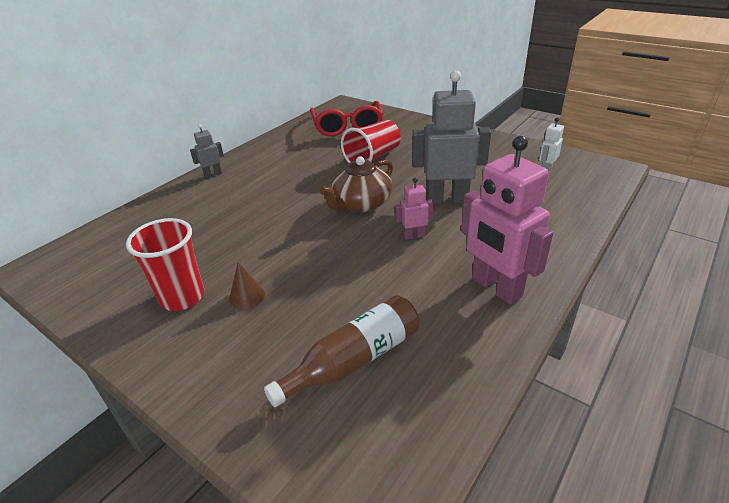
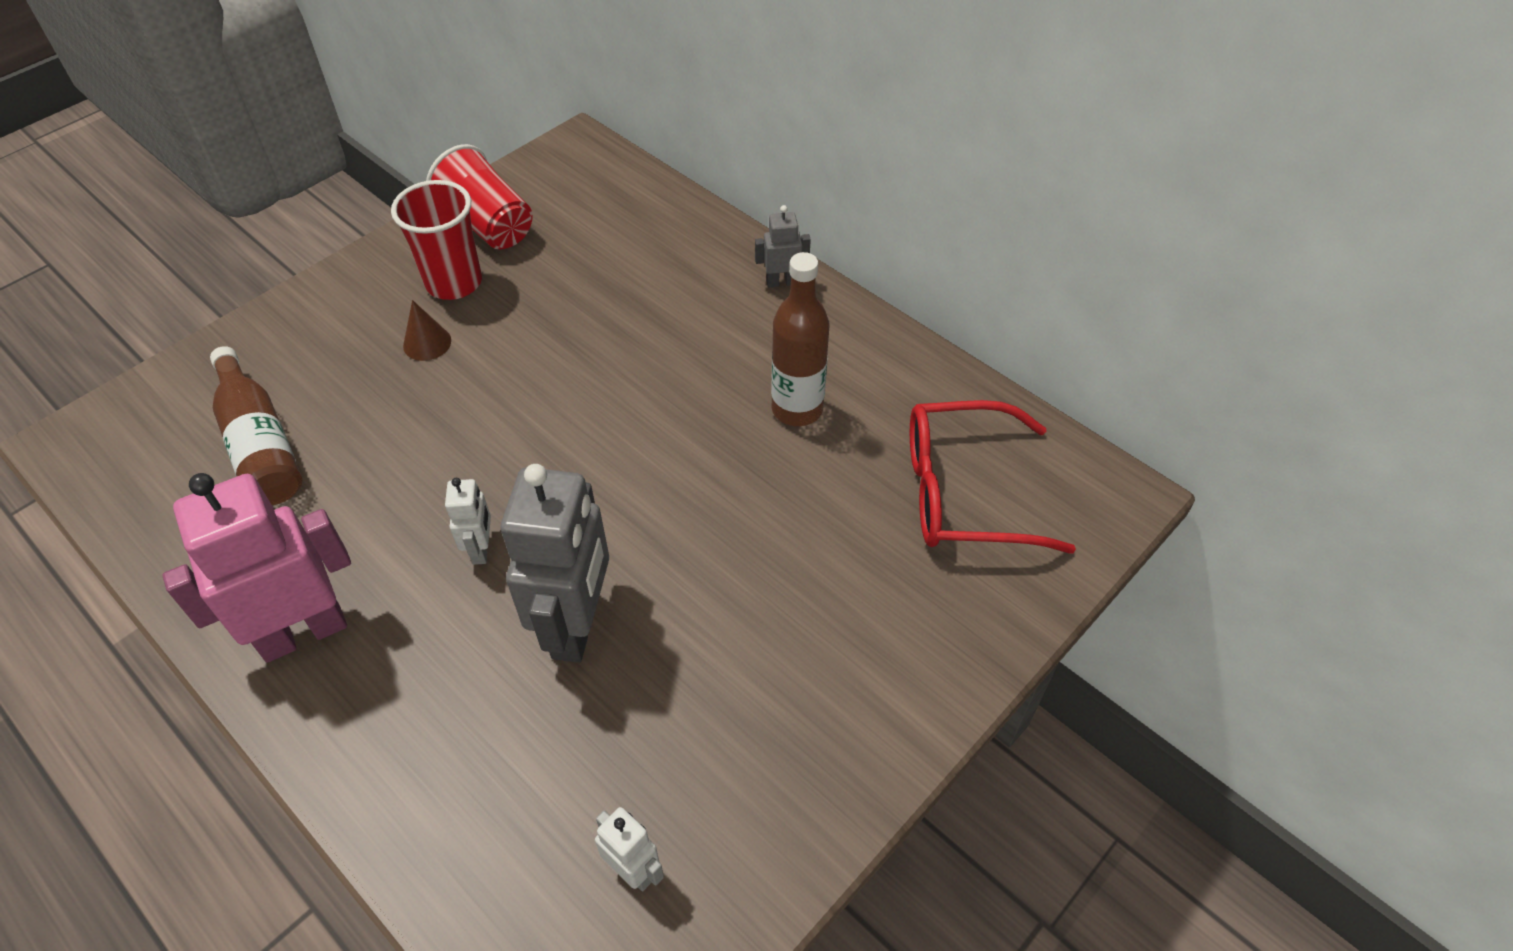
camera: 95 degrees right, 15 degrees up
grey robot [190,124,224,178] -> grey robot turned 75 degrees counterclockwise [755,205,811,288]
brown teapot [320,156,393,212] -> none
red cup [341,120,401,163] -> red cup moved to [426,144,533,249]
pink robot [395,178,433,240] -> white robot [445,478,491,565]
none -> brown bottle [771,252,829,426]

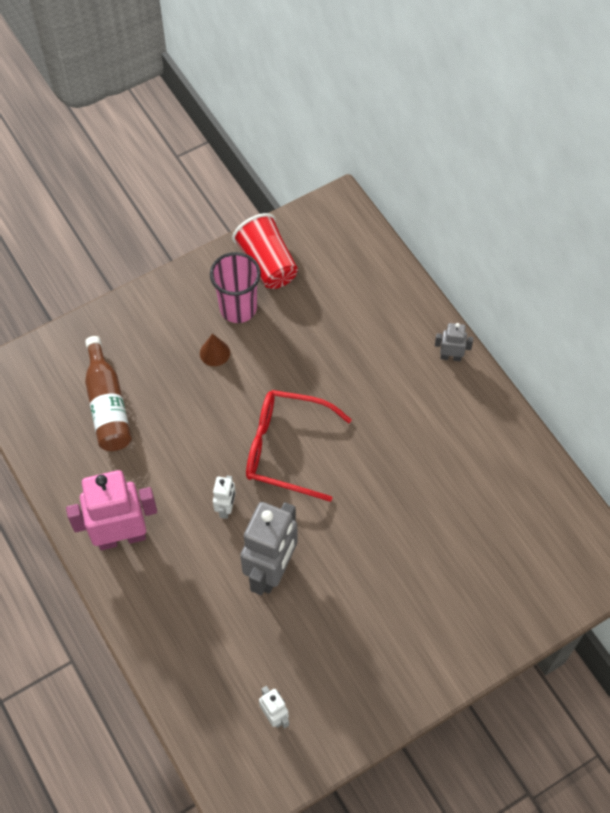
camera: 15 degrees right, 10 degrees up
red cup [391,180,482,300] -> pink cup [210,252,261,323]
brown bottle [771,252,829,426] -> none
red glasses [910,400,1076,554] -> red glasses moved to [246,390,352,502]

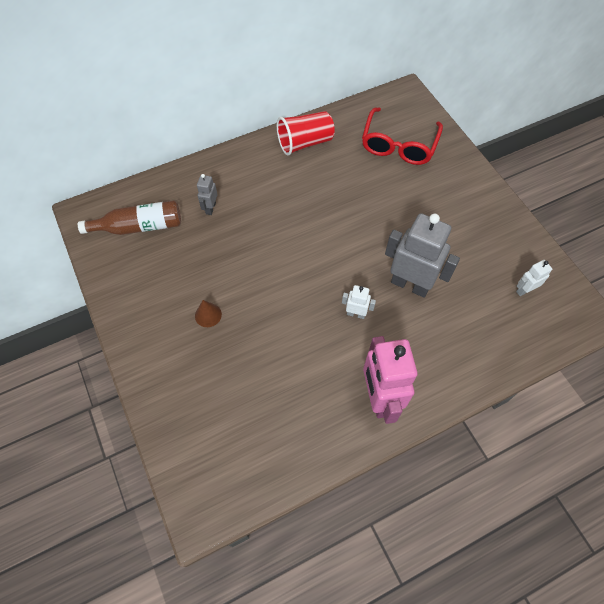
camera: 85 degrees left, 0 degrees up
brown bottle [85,336,132,451] -> brown bottle moved to [78,200,181,235]
pink cup [210,252,261,323] -> none
red cup [232,213,298,289] -> red cup moved to [277,111,335,156]
red glasses [246,390,352,502] -> red glasses moved to [362,107,443,165]
grey robot [435,323,473,361] -> grey robot moved to [197,174,218,215]

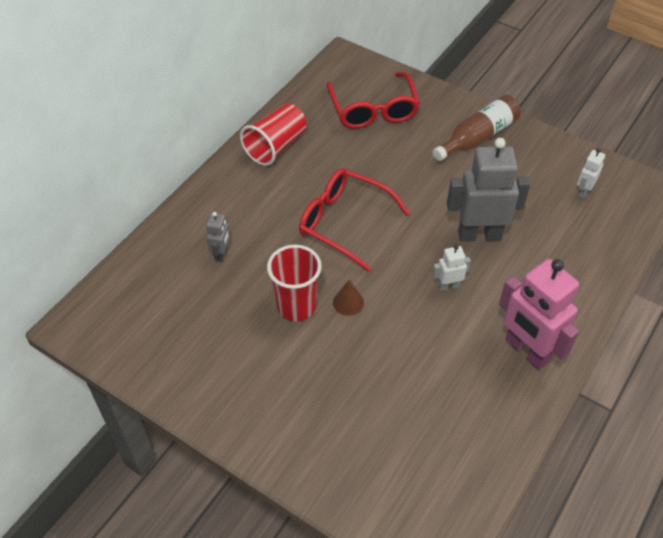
camera: 30 degrees left, 10 degrees down
brown bottle [78,200,181,235] -> brown bottle moved to [433,95,521,161]
brown cone [195,300,222,327] -> brown cone moved to [333,280,364,316]
grey robot [197,174,218,215] -> grey robot turned 150 degrees counterclockwise [206,212,230,262]
none -> red cup [267,245,322,321]
none -> red glasses [299,168,410,272]

